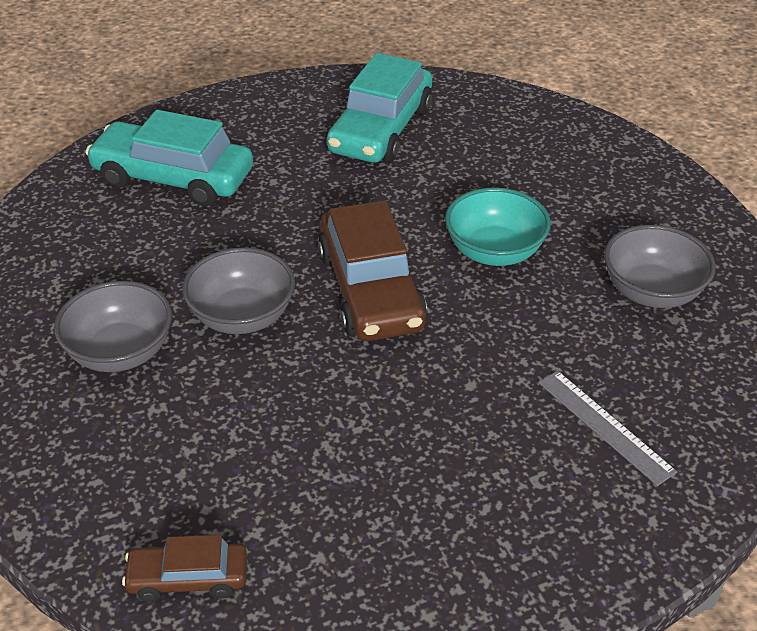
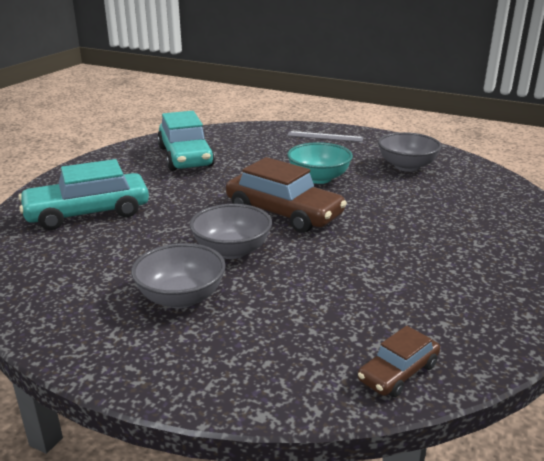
camera: 40 degrees left, 15 degrees down
grey ruler [538,371,677,486] -> grey ruler moved to [287,131,364,142]

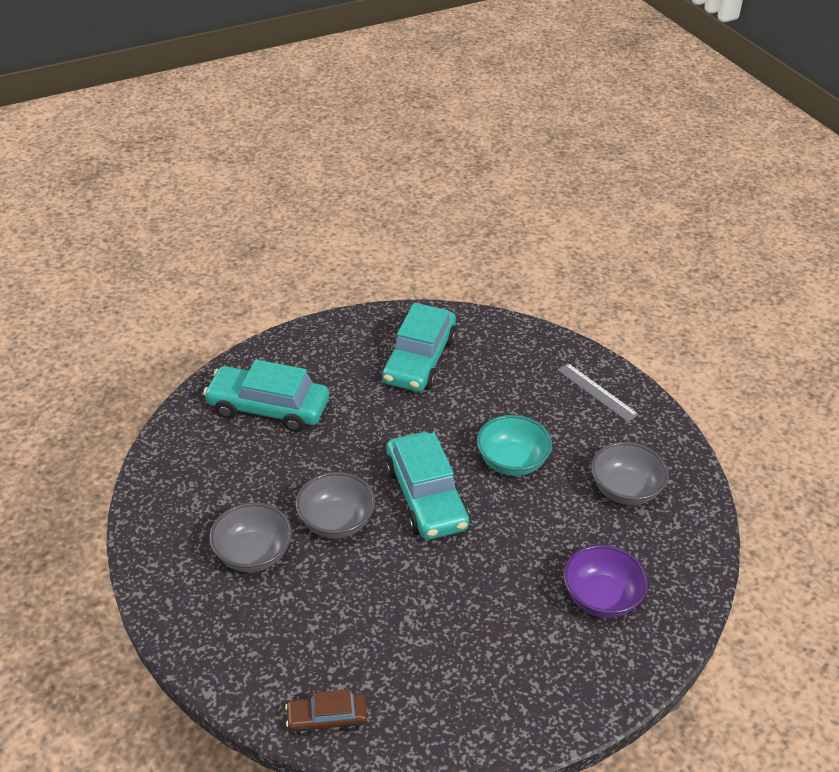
camera: 35 degrees right, 15 degrees up
brown car [226,157,347,233] -> turquoise car [385,432,469,540]
none -> purple bowl [563,545,648,618]

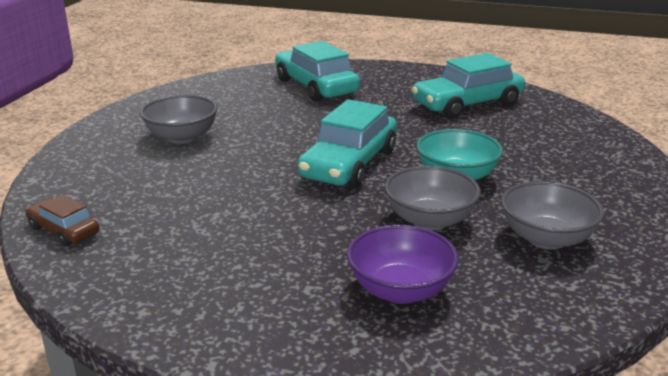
camera: 45 degrees right, 15 degrees down
grey bowl [295,472,376,539] -> grey bowl moved to [385,166,481,230]
grey ruler [557,363,639,422] -> none

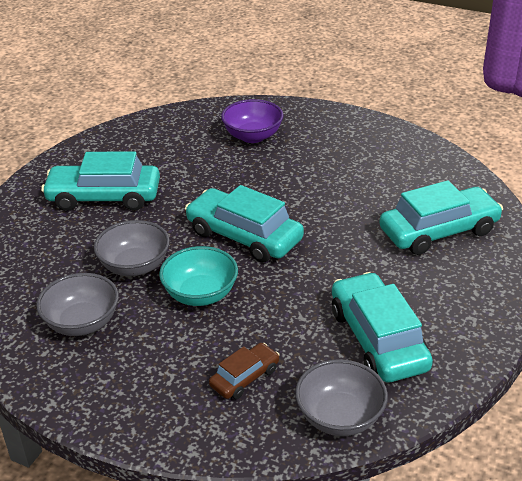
camera: 100 degrees right, 10 degrees up
brown car [25,195,99,247] -> brown car moved to [209,343,280,399]
grey bowl [140,95,218,144] -> grey bowl moved to [295,359,388,436]
purple bowl [347,225,459,304] -> purple bowl moved to [221,99,284,143]
none -> turquoise car [41,152,160,211]

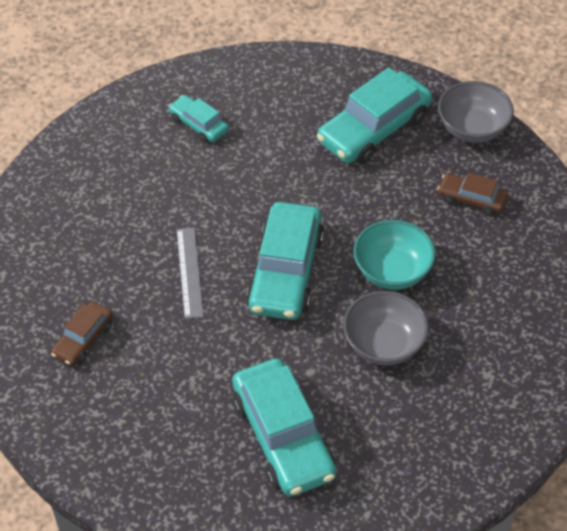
camera: 115 degrees left, 15 degrees up
grey bowl [36,273,119,336] -> none
purple bowl [221,99,284,143] -> brown car [51,302,113,366]
turquoise car [379,180,503,255] -> turquoise car [169,95,229,143], size x0.52
none -> grey ruler [177,227,204,319]

